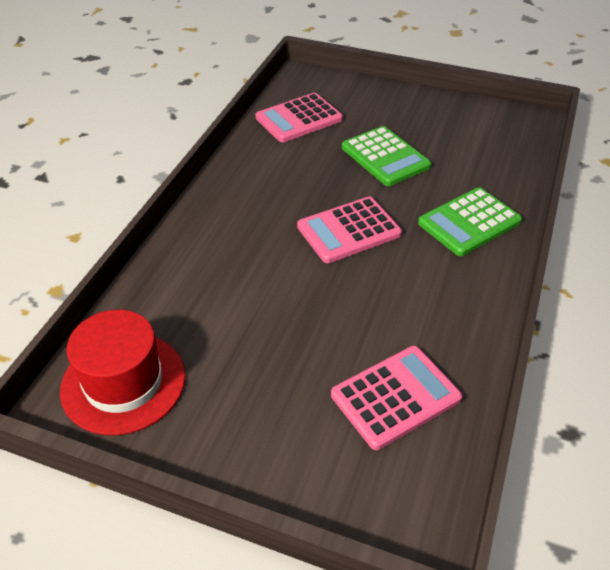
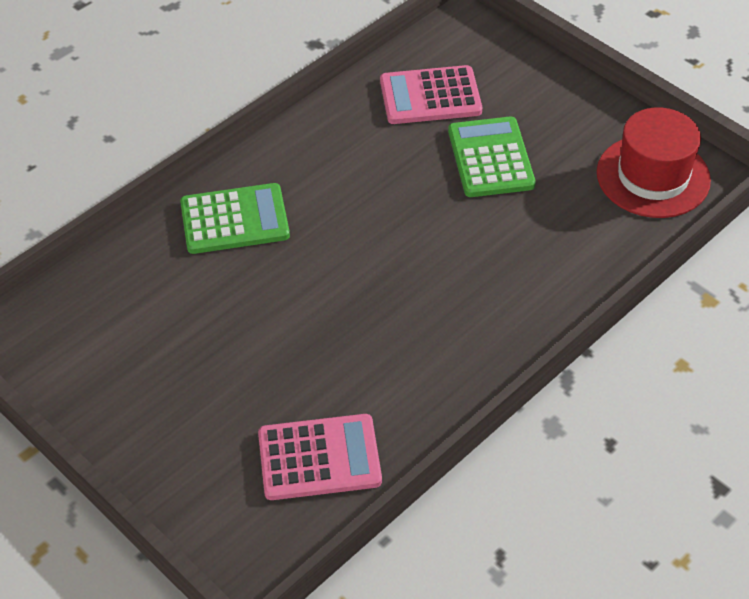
camera: 155 degrees left, 5 degrees up
pink calculator [297,197,402,263] -> none
green calculator [342,126,431,186] -> green calculator moved to [448,116,536,197]

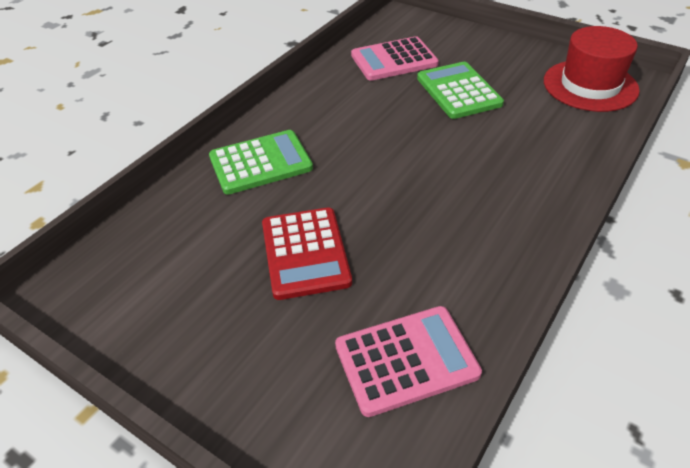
camera: 10 degrees left, 5 degrees down
none -> red calculator [262,207,352,300]

